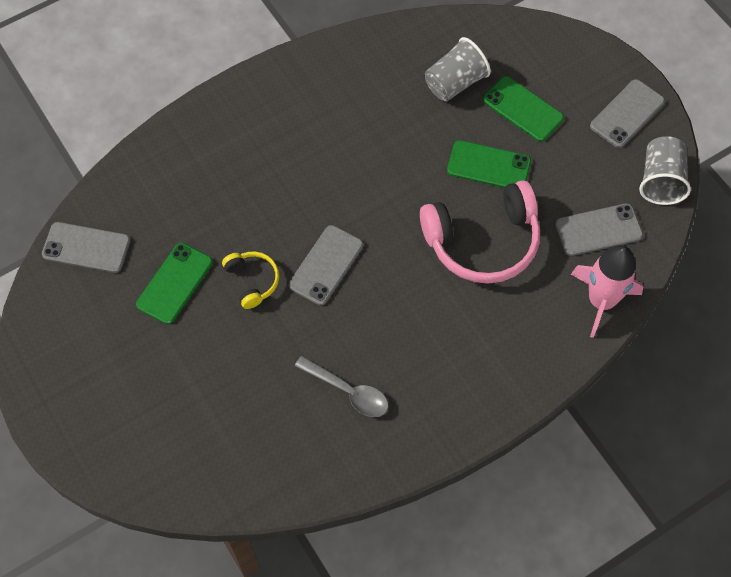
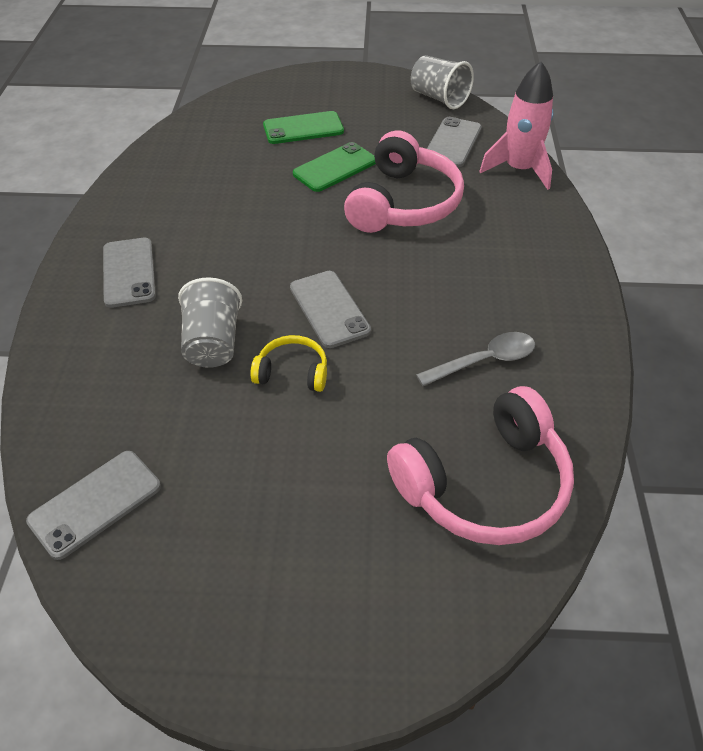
camera: 55 degrees left, 15 degrees down
green phone [136,243,213,324] -> none
grey cup [425,37,491,101] -> grey cup moved to [178,277,242,368]
grey phone [590,79,665,148] -> grey phone moved to [103,238,156,308]
none -> pink headphones [387,386,574,545]

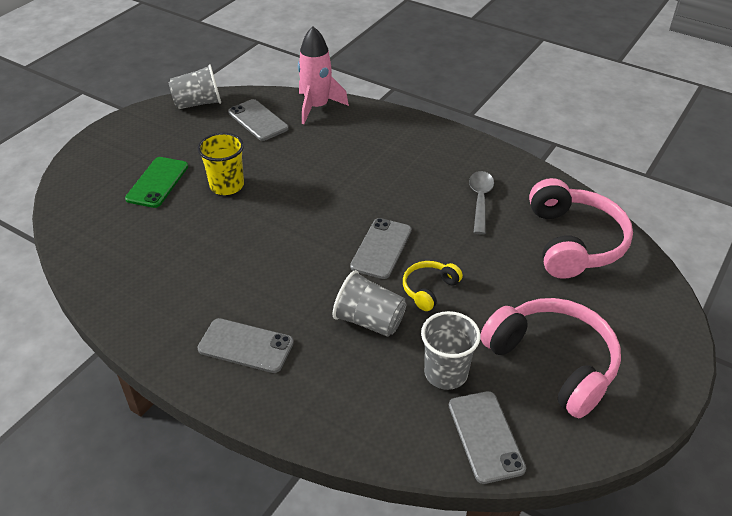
camera: 60 degrees left, 5 degrees down
grey phone [290,271,371,348] -> grey phone turned 75 degrees counterclockwise [350,218,412,279]
green phone [293,142,376,192] -> yellow cup [197,133,244,195]
pink headphones [344,130,464,233] -> pink headphones moved to [480,298,621,418]
none -> grey cup [421,311,481,390]

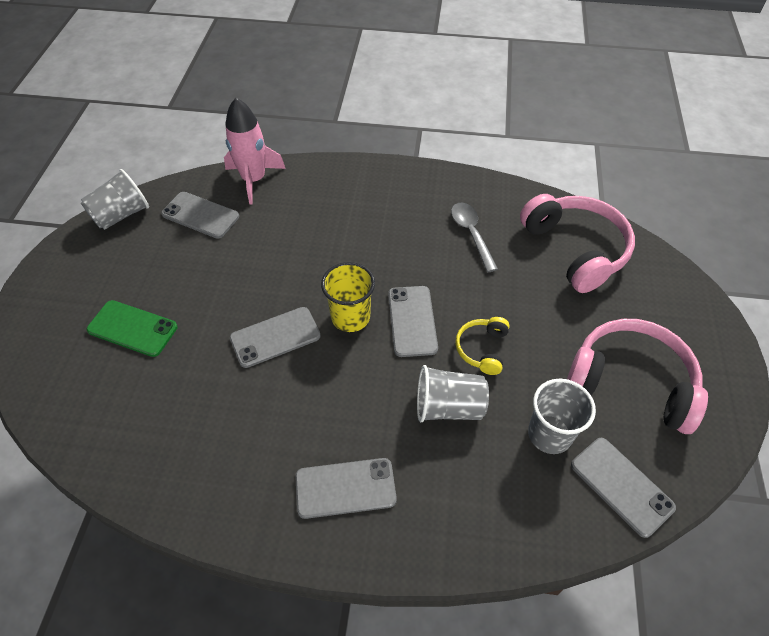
camera: 25 degrees left, 10 degrees up
green phone [125,157,188,208] -> green phone turned 60 degrees counterclockwise [86,300,178,357]
yellow cup [197,133,244,195] -> yellow cup moved to [321,262,375,332]
none -> grey phone [230,307,321,368]

